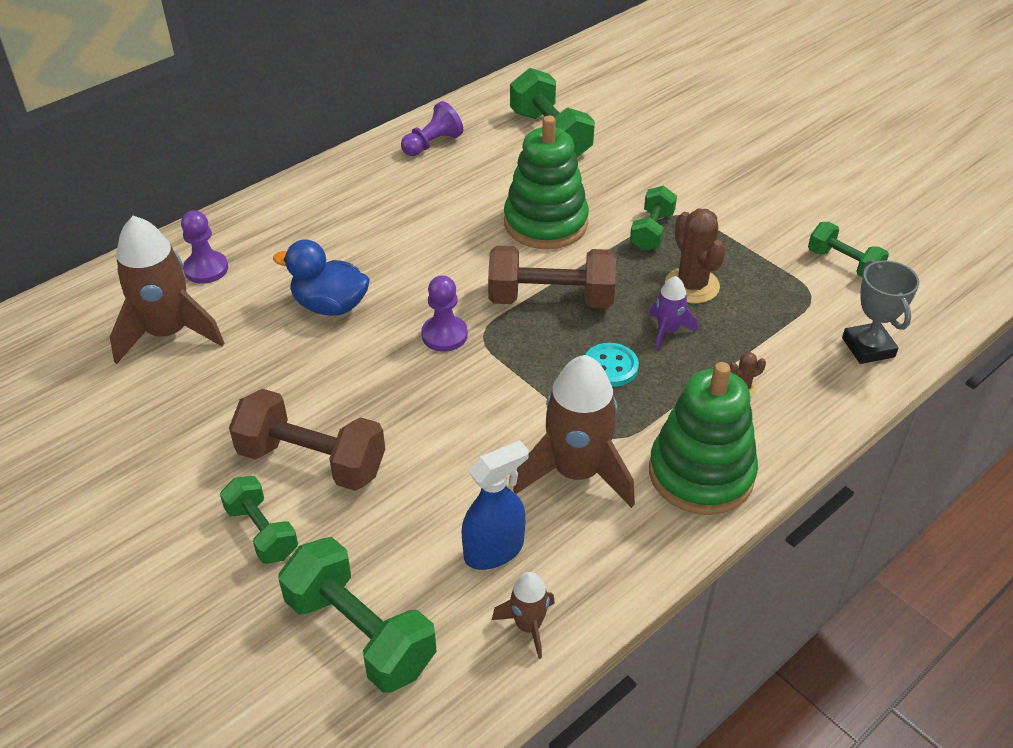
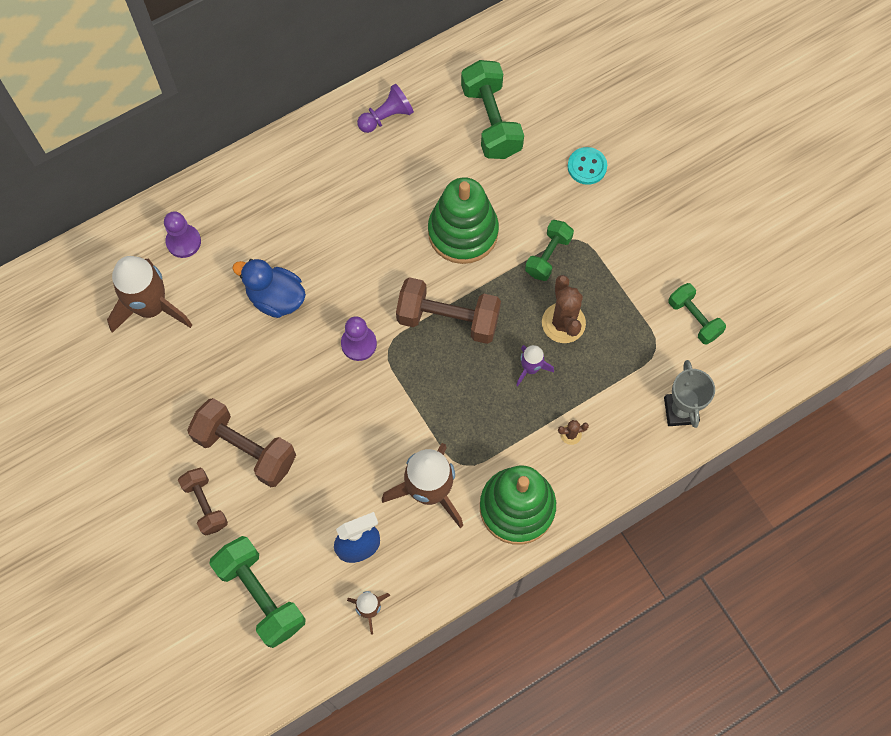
camera: 10 degrees right, 25 degrees up
green dumbbell [220,476,298,564] -> brown dumbbell [178,468,228,536]
turquoise button [585,343,639,387] -> turquoise button moved to [568,147,607,185]

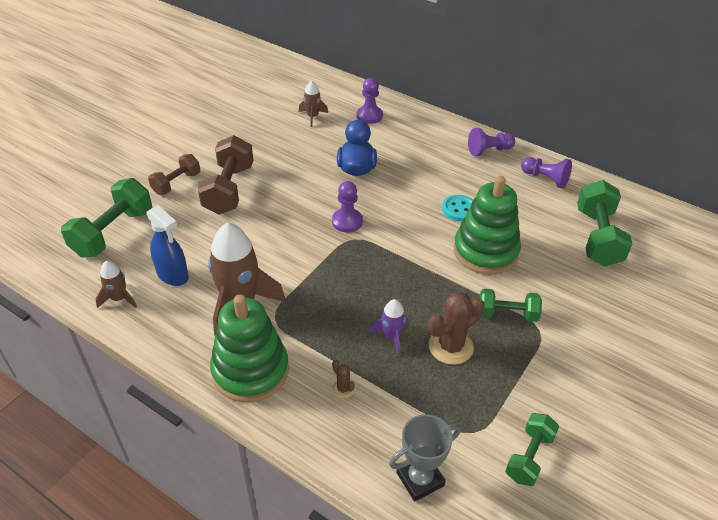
camera: 65 degrees right, 25 degrees down
brown rocket [107,256,192,333] -> brown rocket [299,80,328,127], size x0.50
brown dumbbell [396,277,501,344] -> none
green dumbbell [461,60,524,159] -> green dumbbell turned 45 degrees counterclockwise [577,180,632,266]
turquoise button [568,147,607,185] -> turquoise button moved to [442,195,473,221]
none -> purple pawn [468,128,515,156]

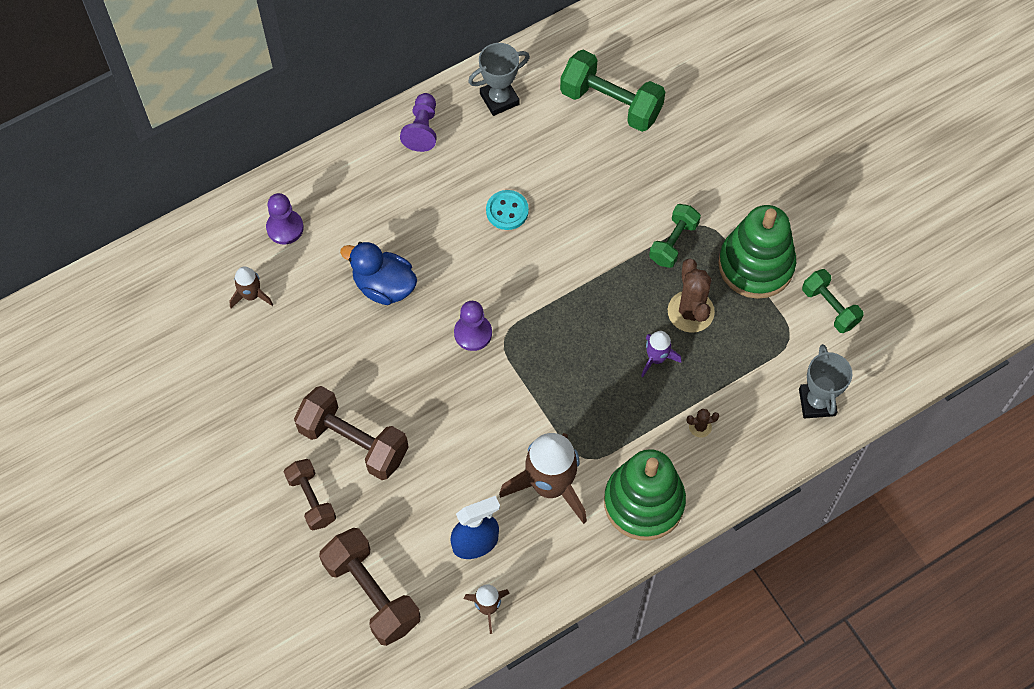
camera: 65 degrees left, 20 degrees up
green dumbbell [61,178,152,257] -> brown dumbbell [319,528,420,646]
green stacking toy [453,176,521,275] -> green stacking toy moved to [718,205,796,299]
purple pawn [521,157,572,188] -> grey trophy [468,43,530,116]

